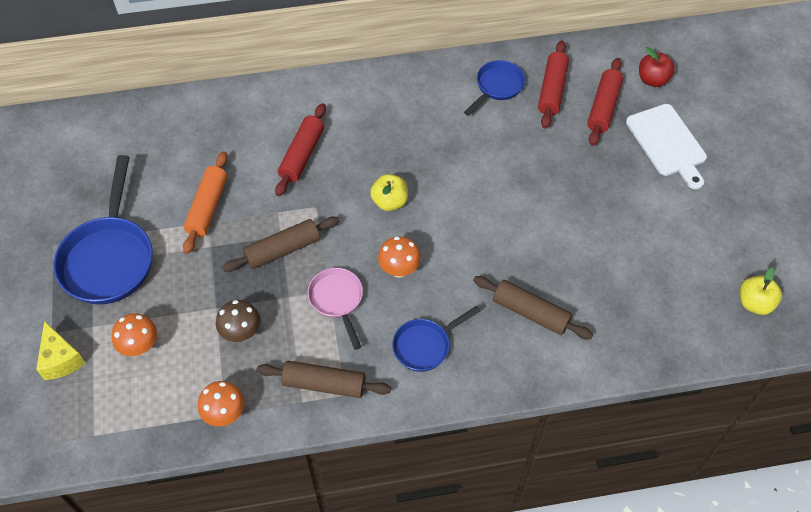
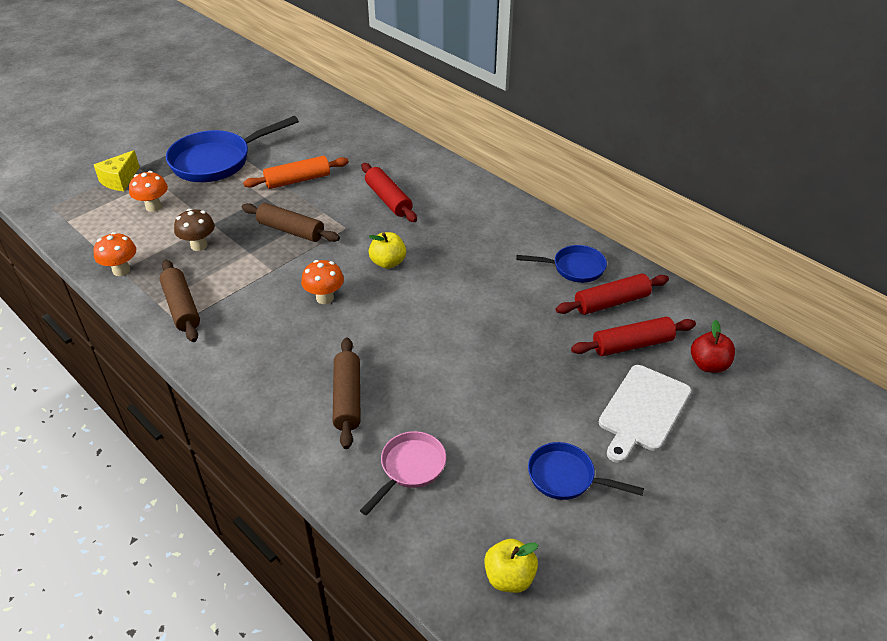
camera: 55 degrees right, 15 degrees down
red rolling pin [275,103,326,196] -> red rolling pin turned 75 degrees clockwise [362,163,417,222]
pink pan [307,268,363,350] -> pink pan moved to [360,431,446,515]
blue pan [392,306,481,372] -> blue pan moved to [528,442,644,500]

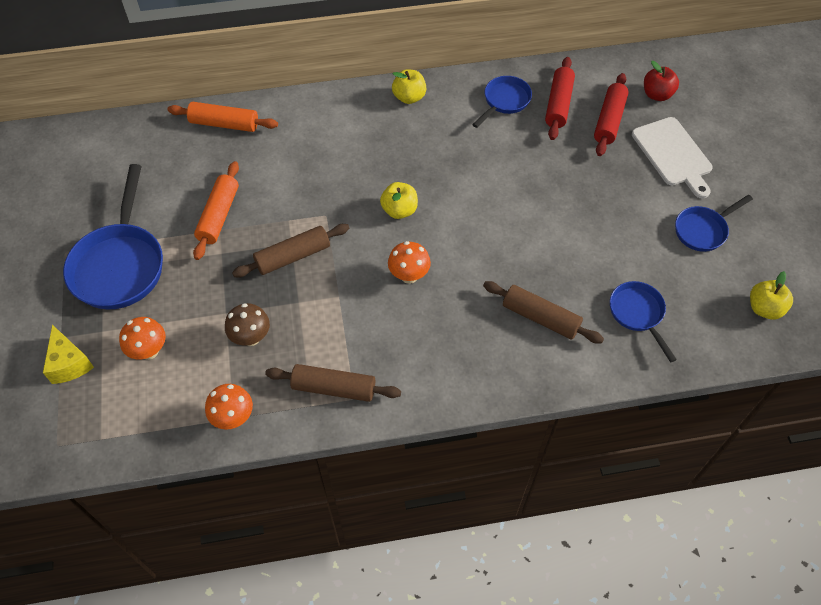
camera: 55 degrees left, 15 degrees up
pink pan [360,431,446,515] -> blue pan [610,281,677,362]
red rolling pin [362,163,417,222] -> none
none -> orange rolling pin [167,102,278,132]
none -> yellow apple [392,69,426,104]

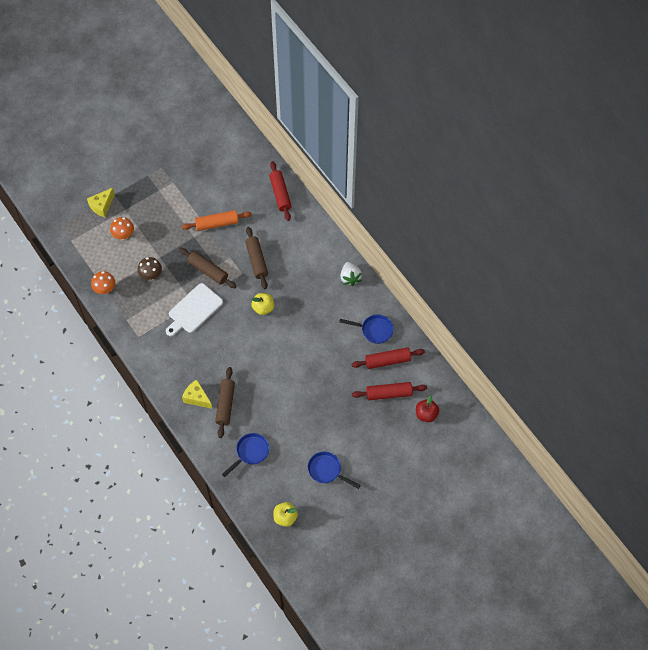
camera: 65 degrees right, 5 degrees up
blue pan [63,164,163,310] -> none
orange rolling pin [167,102,278,132] -> red rolling pin [269,161,291,221]
brown rolling pin [265,364,401,402] -> brown rolling pin moved to [245,227,268,289]
orange mushroom [388,241,431,284] -> none
yellow apple [392,69,426,104] -> white strawberry [340,262,362,286]
white cutting board [632,117,713,199] -> white cutting board moved to [166,283,223,336]
none -> yellow cheese [182,380,213,409]

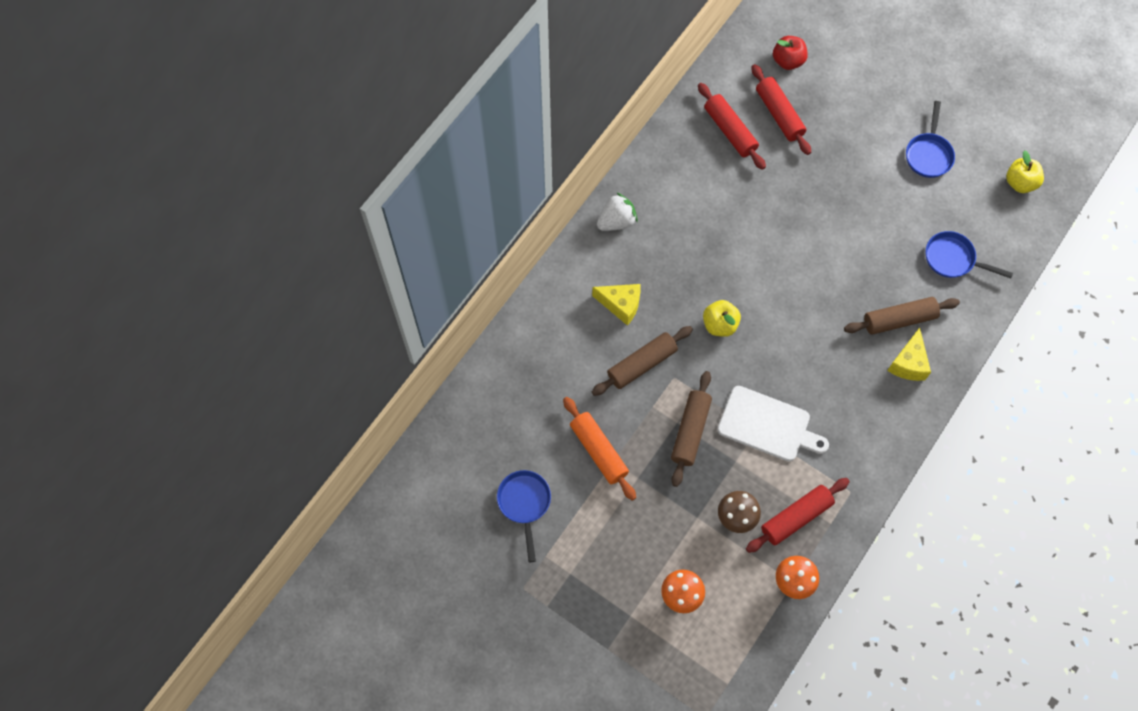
camera: 110 degrees left, 5 degrees up
yellow cheese [87,188,115,217] -> yellow cheese moved to [592,284,641,326]
red rolling pin [269,161,291,221] -> red rolling pin moved to [746,478,850,553]
blue pan [339,315,394,344] -> blue pan moved to [497,470,551,562]

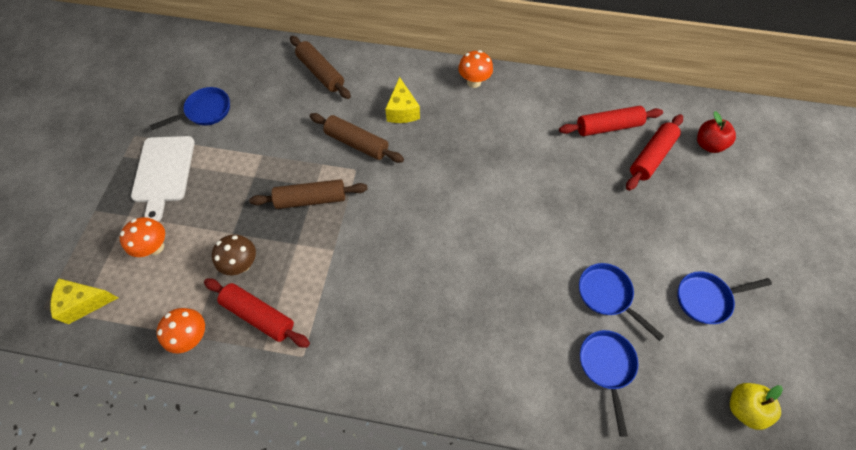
camera: 65 degrees right, 5 degrees down
orange rolling pin [563,397,636,501] -> none
white strawberry [597,193,638,231] -> orange mushroom [458,50,493,88]
red rolling pin [698,83,766,170] -> red rolling pin turned 45 degrees clockwise [559,106,663,136]
yellow apple [703,300,741,337] -> none
white cutting board [717,386,829,461] -> white cutting board moved to [131,136,195,222]
brown rolling pin [844,297,960,335] -> brown rolling pin moved to [290,36,351,99]
yellow cheese [887,328,931,381] -> yellow cheese moved to [50,279,118,324]
none -> blue pan [579,263,664,341]

